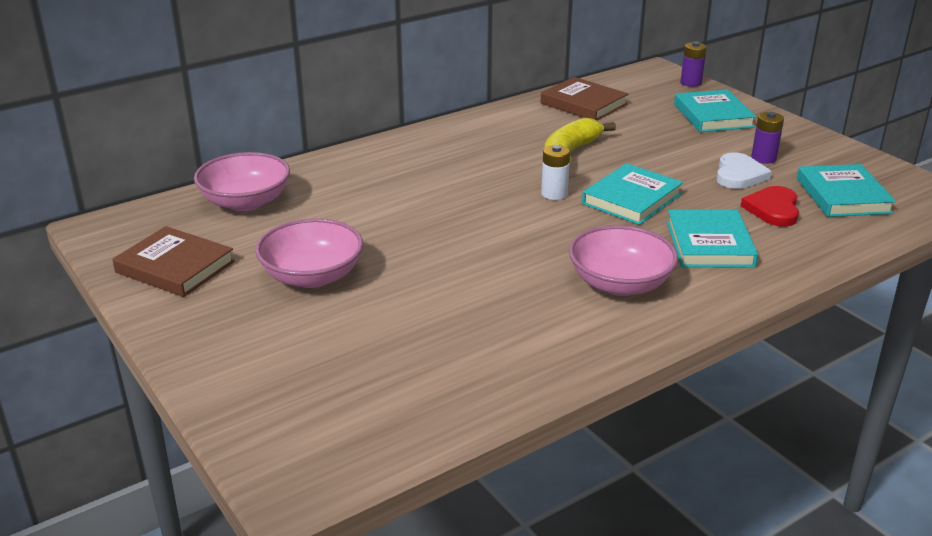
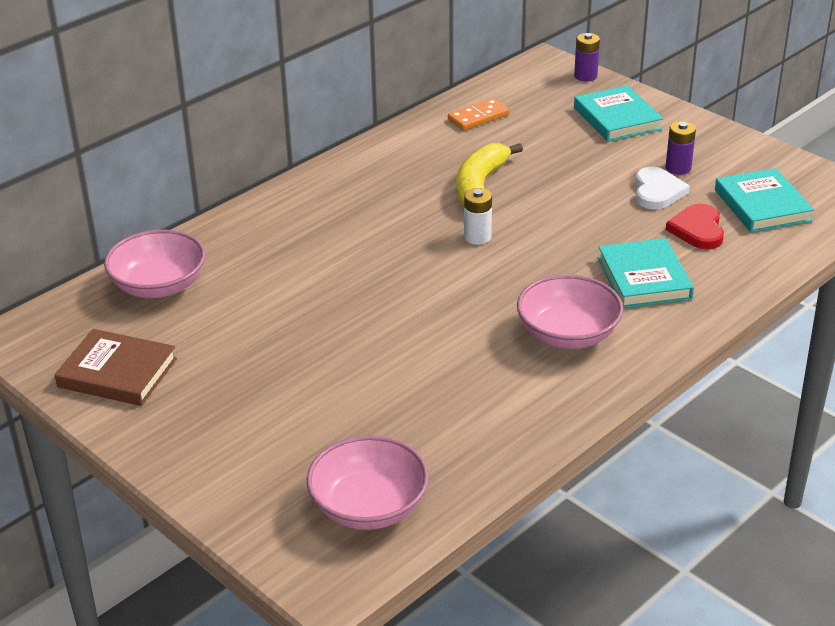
camera: 10 degrees left, 5 degrees up
pink bowl [255,218,363,288] -> pink bowl moved to [306,435,429,530]
brown book [541,77,628,121] -> orange domino [448,98,510,130]
turquoise book [582,163,683,225] -> none

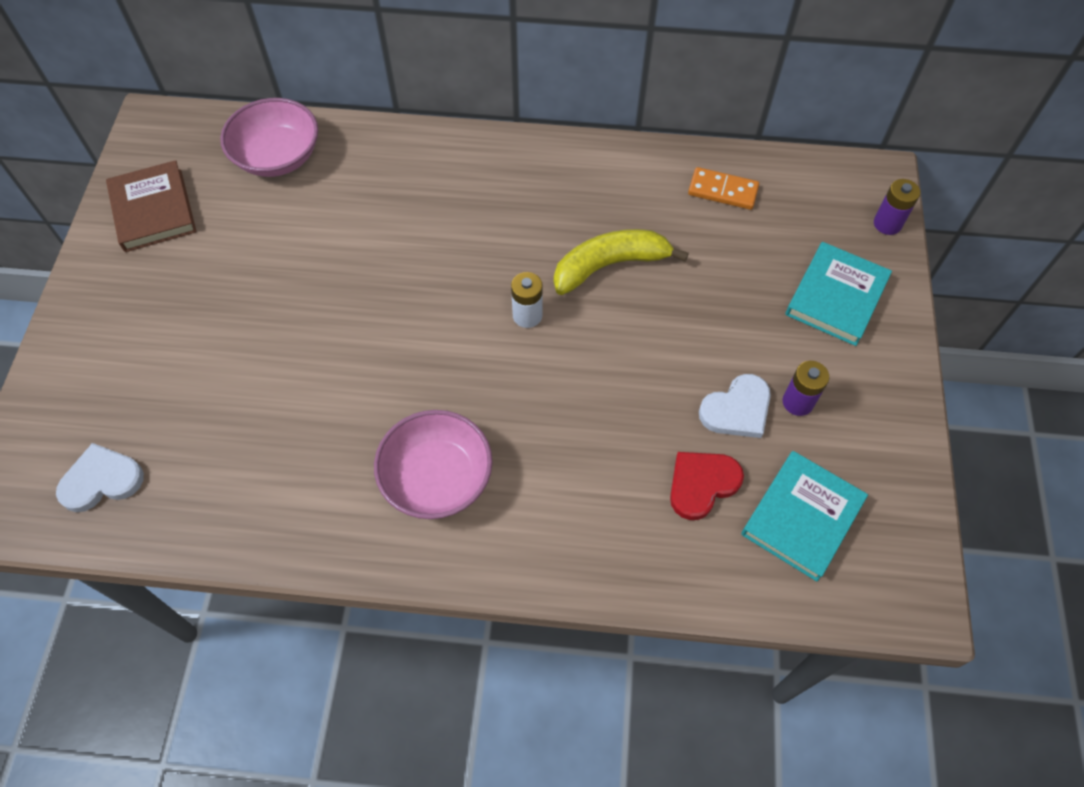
camera: 50 degrees right, 25 degrees up
pink bowl [306,435,429,530] -> white heart [56,443,144,512]
turquoise book [598,238,694,308] -> none

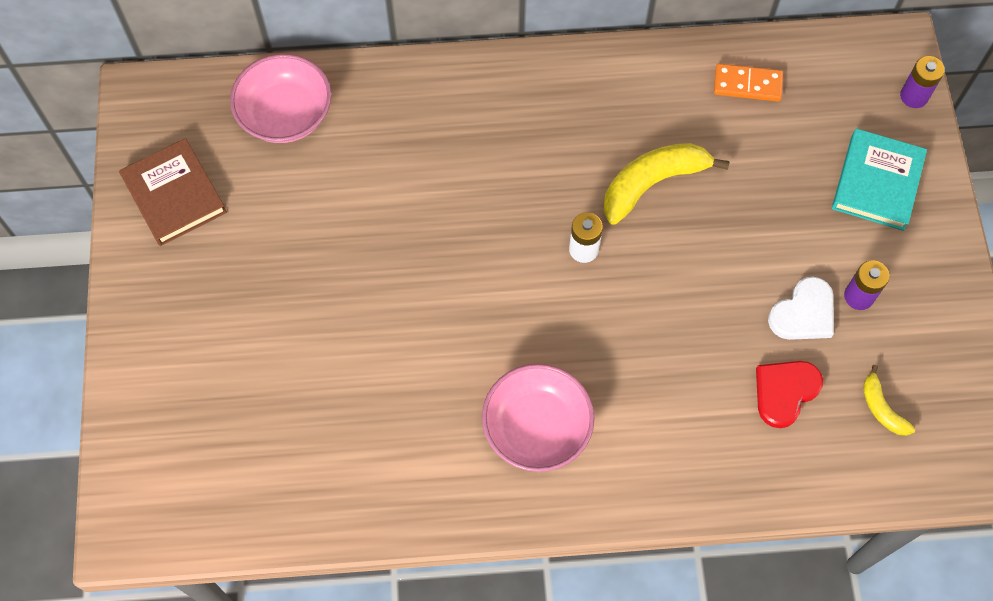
camera: 10 degrees left, 5 degrees up
white heart [56,443,144,512] -> none
turquoise book [741,451,868,582] -> yellow banana [863,365,915,436]

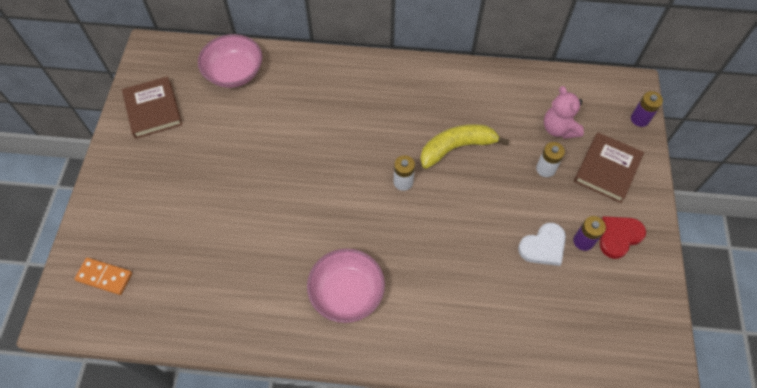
camera: 10 degrees right, 5 degrees down
orange domino [714,64,783,102] -> orange domino moved to [74,258,132,295]
red heart [756,361,823,428] -> red heart moved to [600,216,646,259]
turquoise book [832,128,927,231] -> brown book [574,133,644,203]
yellow banana [863,365,915,436] -> none
none -> white battery [536,142,565,177]
none -> pink teddy bear [544,86,584,139]

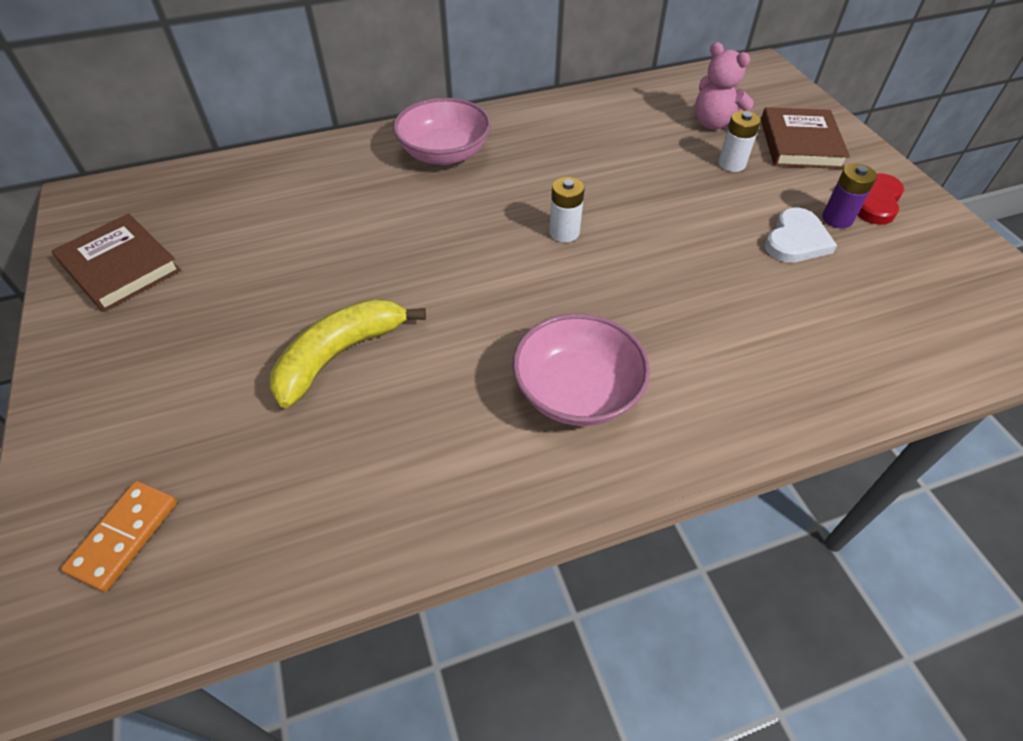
camera: 25 degrees left, 10 degrees down
orange domino [74,258,132,295] -> orange domino turned 60 degrees counterclockwise [61,481,177,592]
pink bowl [198,34,262,88] -> pink bowl moved to [393,98,491,165]
yellow banana [420,124,509,169] -> yellow banana moved to [270,299,426,408]
purple battery [631,91,663,127] -> none

